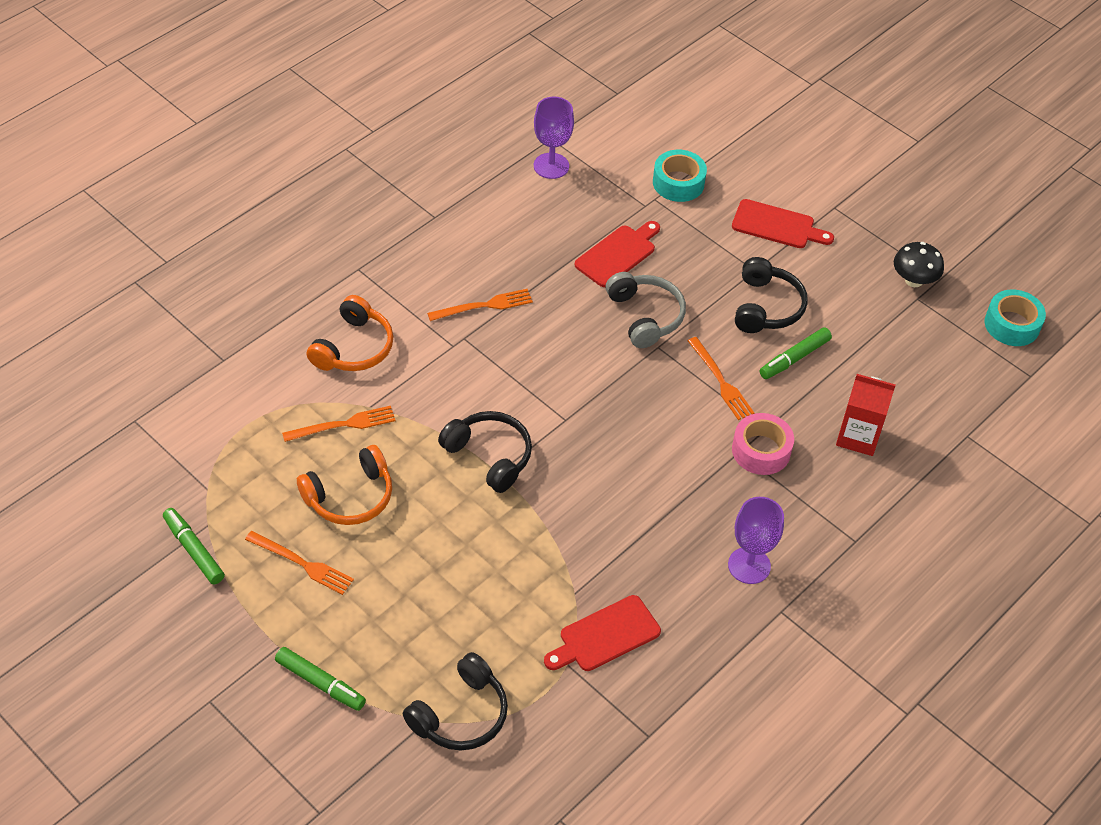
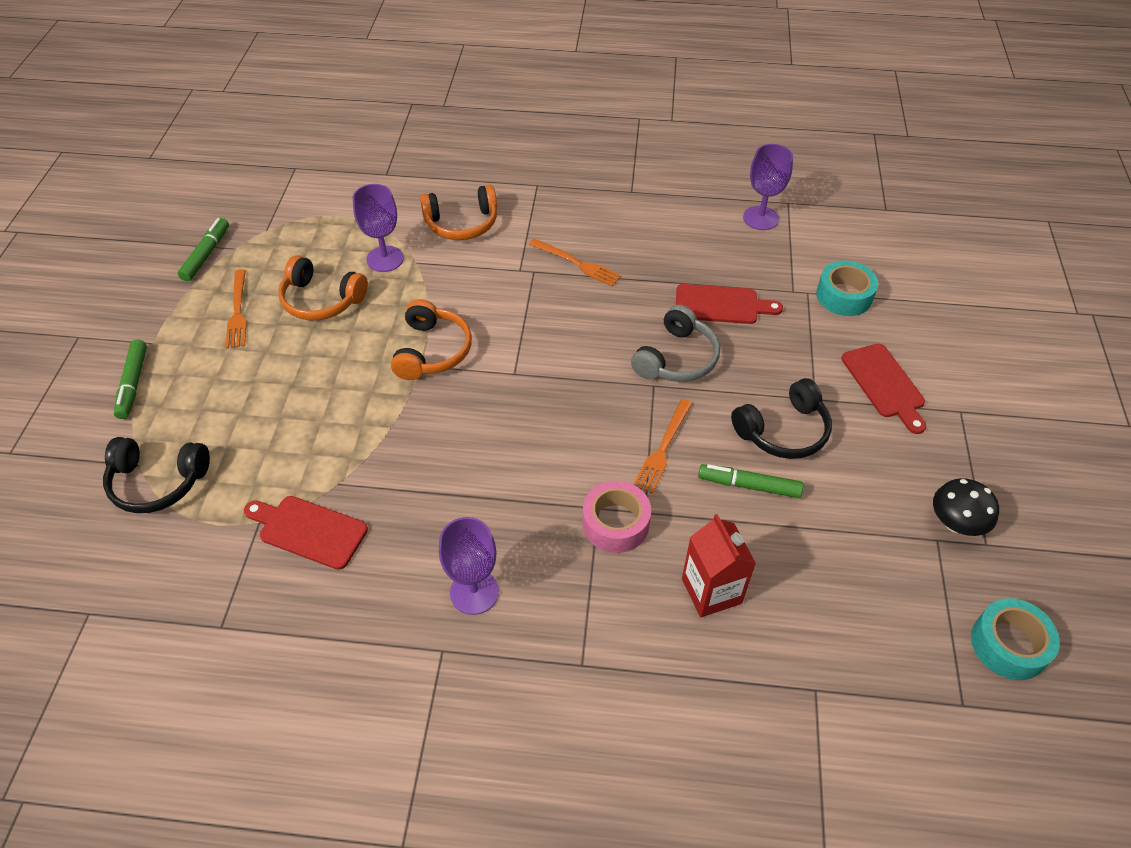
camera: 55 degrees right, 0 degrees up
orange fork [282,406,396,442] -> purple goblet [353,184,404,272]
black headphones [438,411,532,493] -> orange headphones [391,299,472,380]

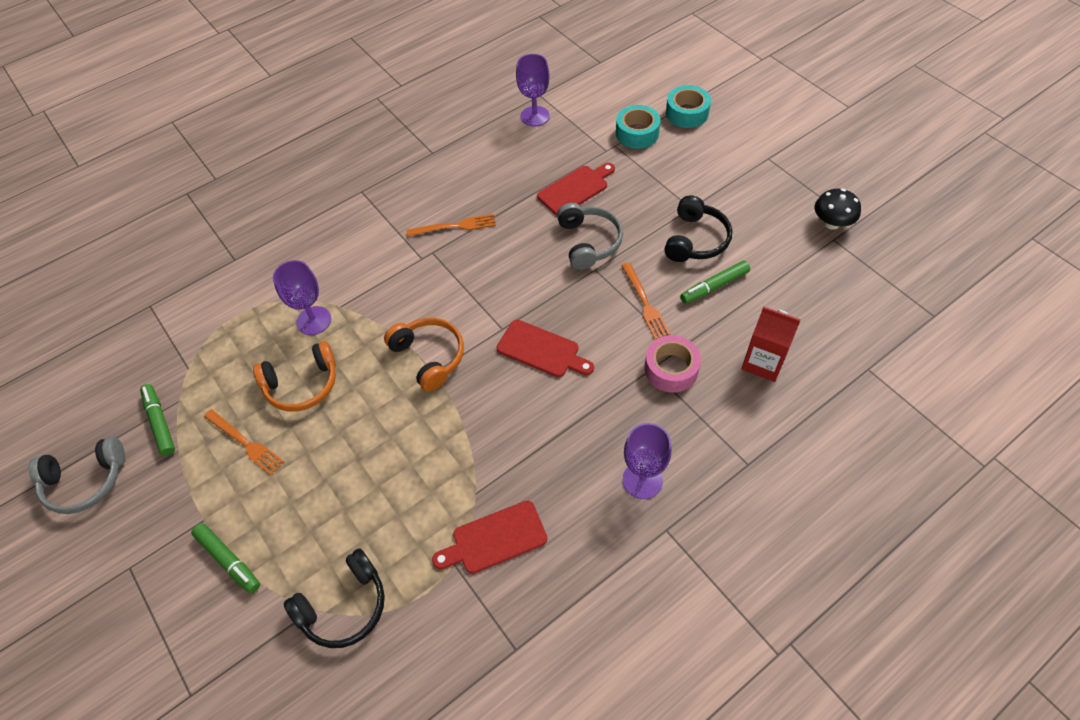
camera: 40 degrees left, 5 degrees up
orange headphones [420,185,497,240] -> none
red cutting board [842,344,926,434] -> red cutting board moved to [497,320,594,377]
turquoise tape [971,598,1060,680] -> turquoise tape moved to [666,85,711,128]
none -> grey headphones [28,437,125,514]

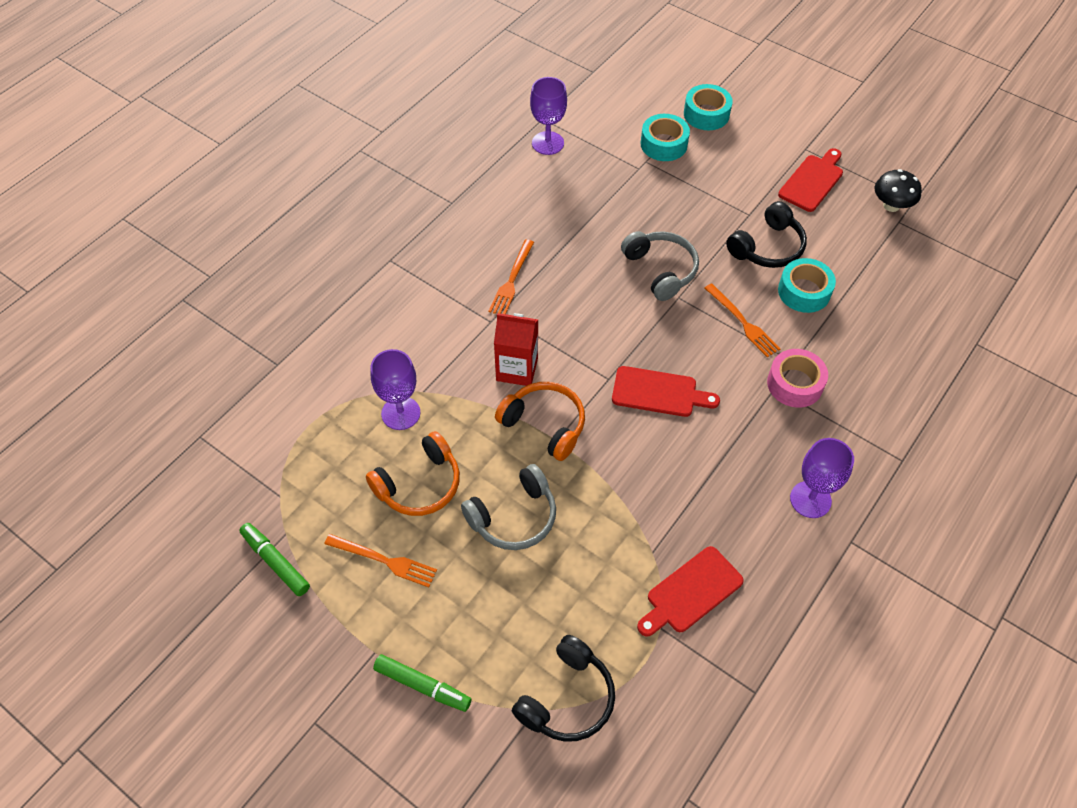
camera: 20 degrees left, 0 degrees up
grey headphones [28,437,125,514] -> grey headphones moved to [461,464,556,550]
orange fork [406,214,496,237] -> orange fork turned 135 degrees clockwise [489,239,534,314]
red cutting board [537,163,615,216] -> red cutting board moved to [778,148,843,212]
black headphones [664,195,732,262] -> black headphones turned 45 degrees clockwise [726,201,807,268]
green marker [680,260,750,304] -> turquoise tape [778,258,836,313]
red carton [741,307,801,382] -> red carton moved to [494,313,538,386]

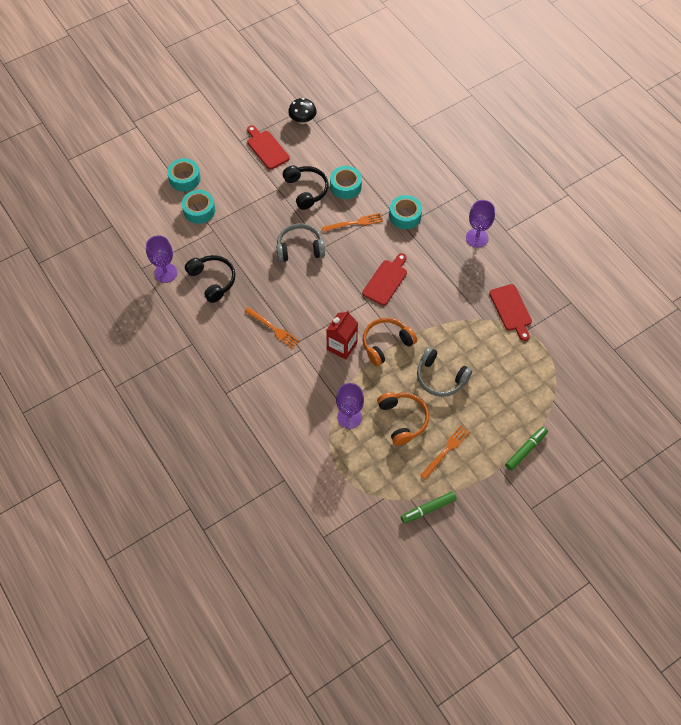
camera: 70 degrees left, 5 degrees up
grey headphones [461,464,556,550] -> grey headphones turned 135 degrees clockwise [417,347,472,397]
black headphones [512,635,615,742] -> black headphones moved to [185,255,236,303]
pink tape [767,349,828,408] -> turquoise tape [389,195,422,229]

